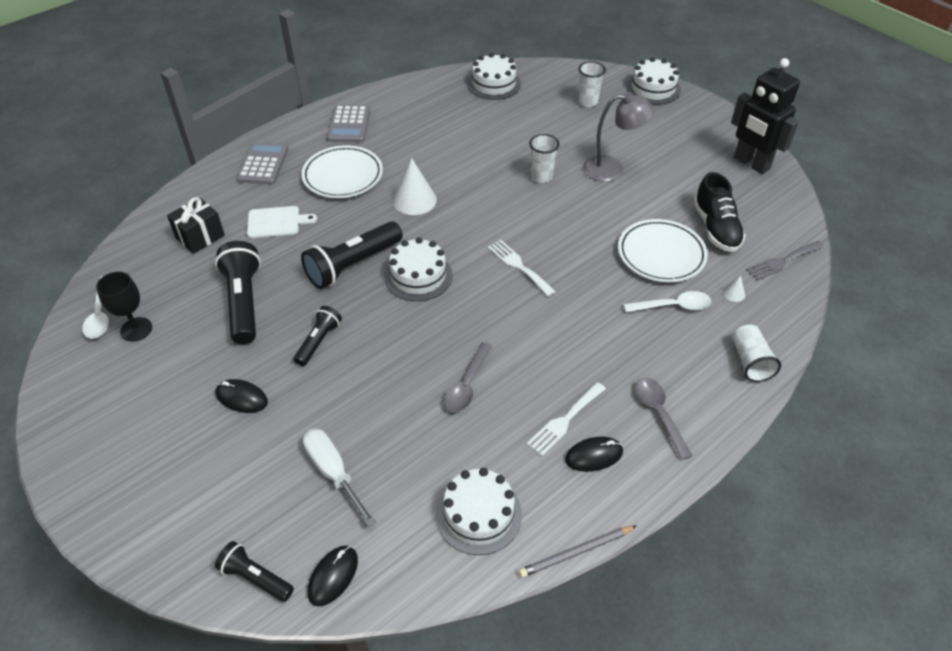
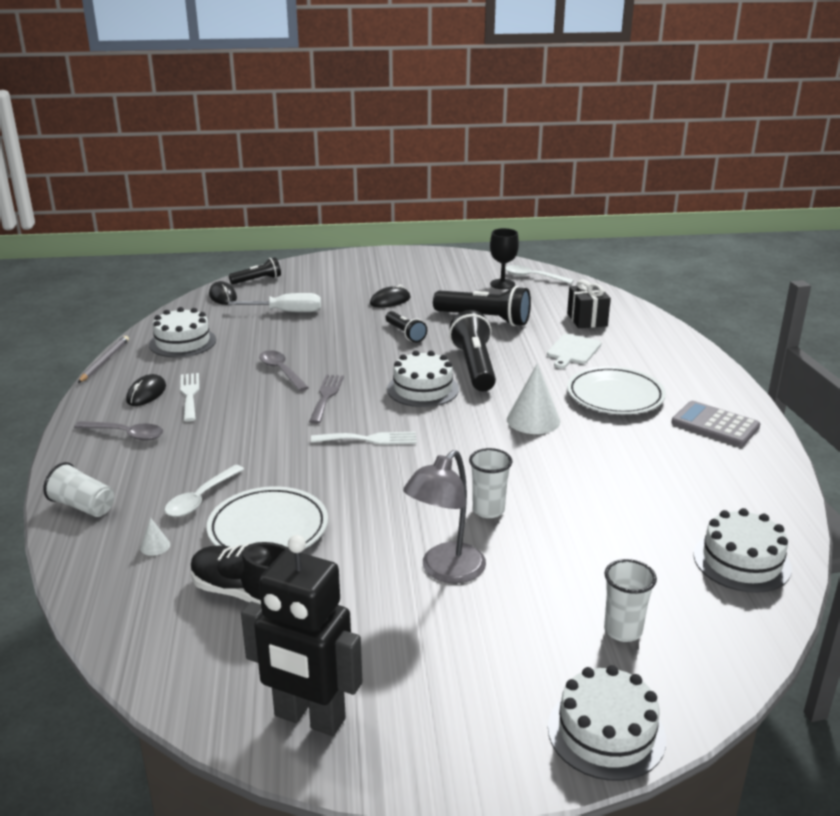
camera: 125 degrees right, 20 degrees down
grey calculator [236,142,288,184] -> none
black robot [731,58,800,174] -> black robot turned 150 degrees counterclockwise [241,535,362,736]
grey fork [746,241,824,281] -> grey fork moved to [309,375,344,424]

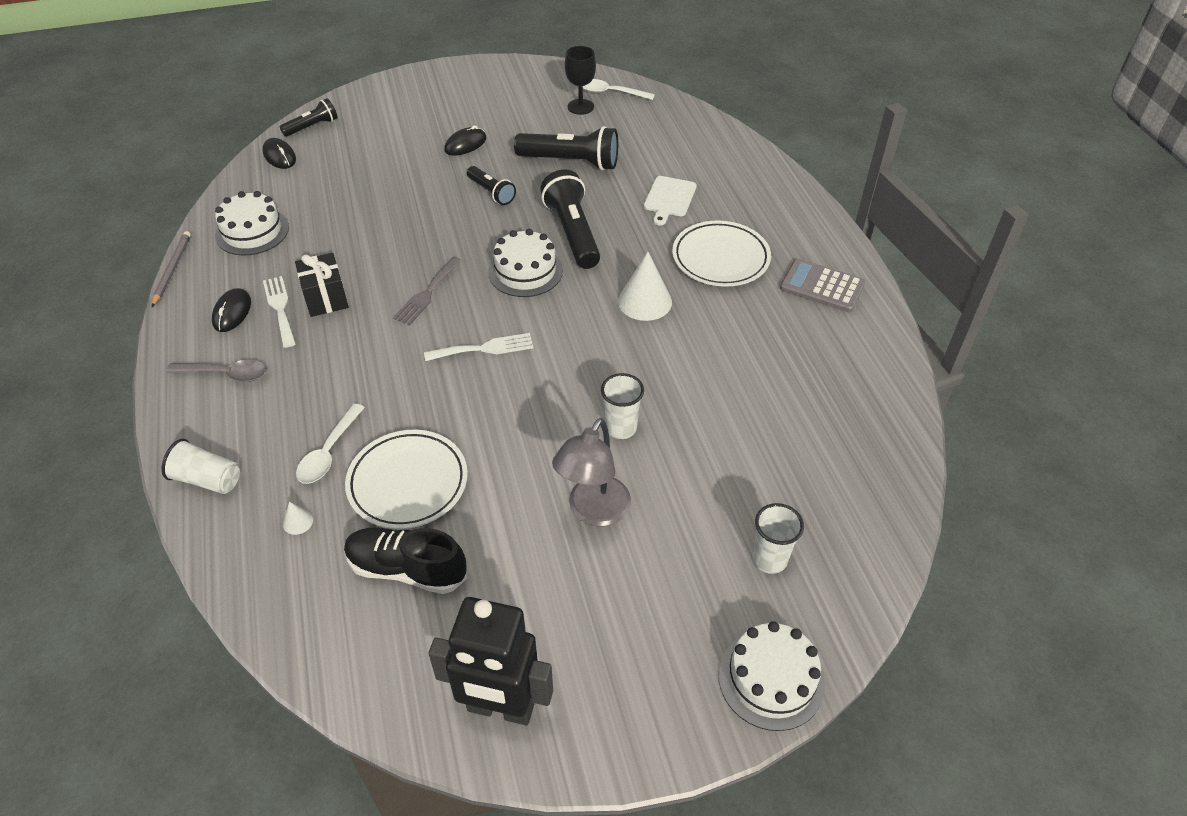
camera: 10 degrees left, 20 degrees up
white screwdriver [228,293,321,312] -> none
grey spoon [259,350,309,391] -> none
grey fork [309,375,344,424] -> grey fork turned 150 degrees counterclockwise [393,257,462,325]
black gift [567,279,611,328] -> black gift moved to [295,253,349,317]
white cake [694,508,792,593] -> none

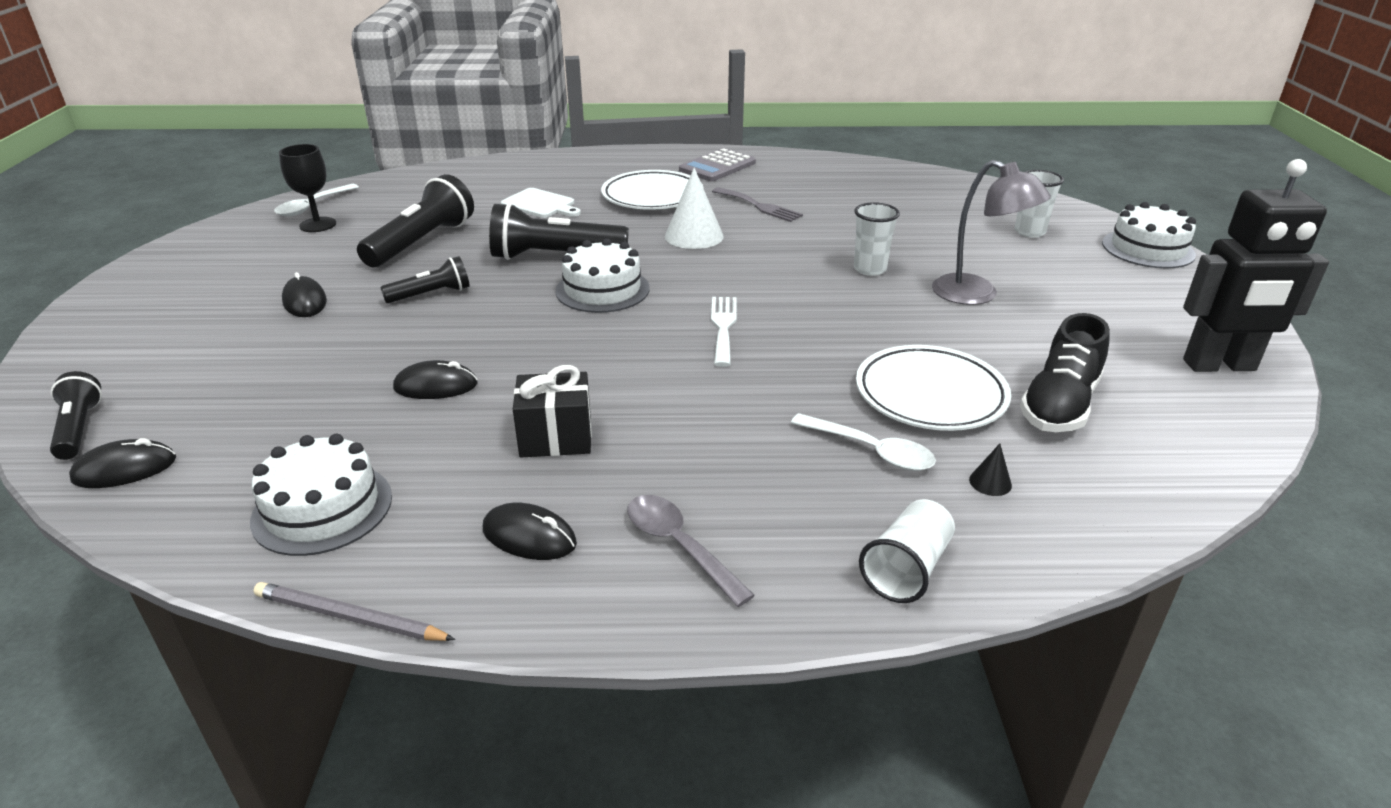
camera: 75 degrees left, 15 degrees down
grey spoon [166,360,267,382] -> grey spoon turned 60 degrees counterclockwise [628,495,755,607]
white fork [263,276,296,348] -> none
white cone [283,502,313,535] -> black cone [969,444,1012,496]
grey fork [393,257,462,325] -> grey fork moved to [712,187,803,222]
black robot [428,597,553,725] -> black robot turned 60 degrees clockwise [1183,159,1329,372]
none -> black mouse [393,360,478,399]

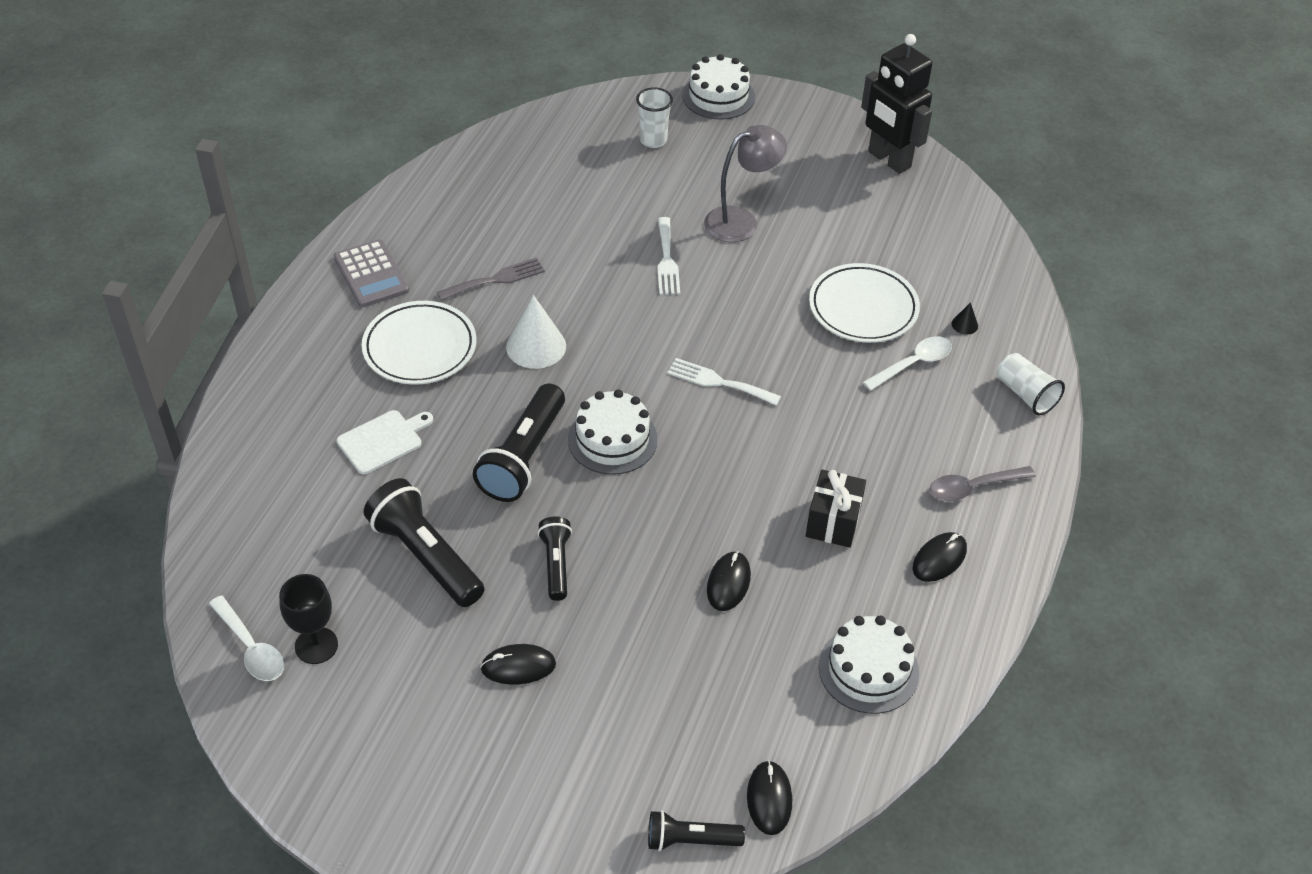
camera: 70 degrees left, 15 degrees up
grey pencil [253,582,455,641] -> none
white cup [854,202,900,276] -> white fork [657,217,680,295]
black shoe [1020,313,1110,432] -> none
black robot [1183,159,1329,372] -> black robot turned 120 degrees clockwise [861,34,933,174]

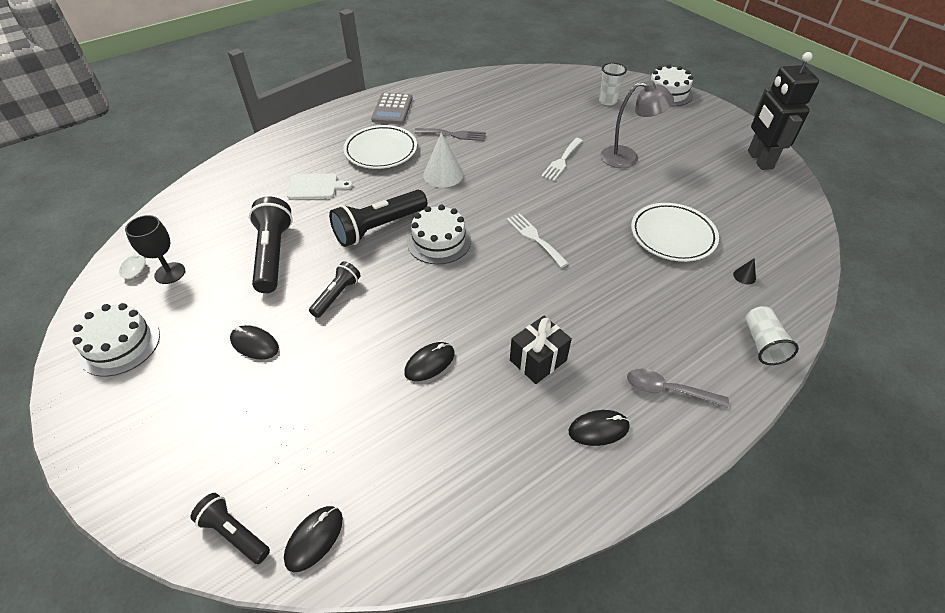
camera: 35 degrees right, 0 degrees up
white cake [819,615,919,714] -> white cake moved to [72,303,160,377]
white spoon [863,336,952,391] -> none

